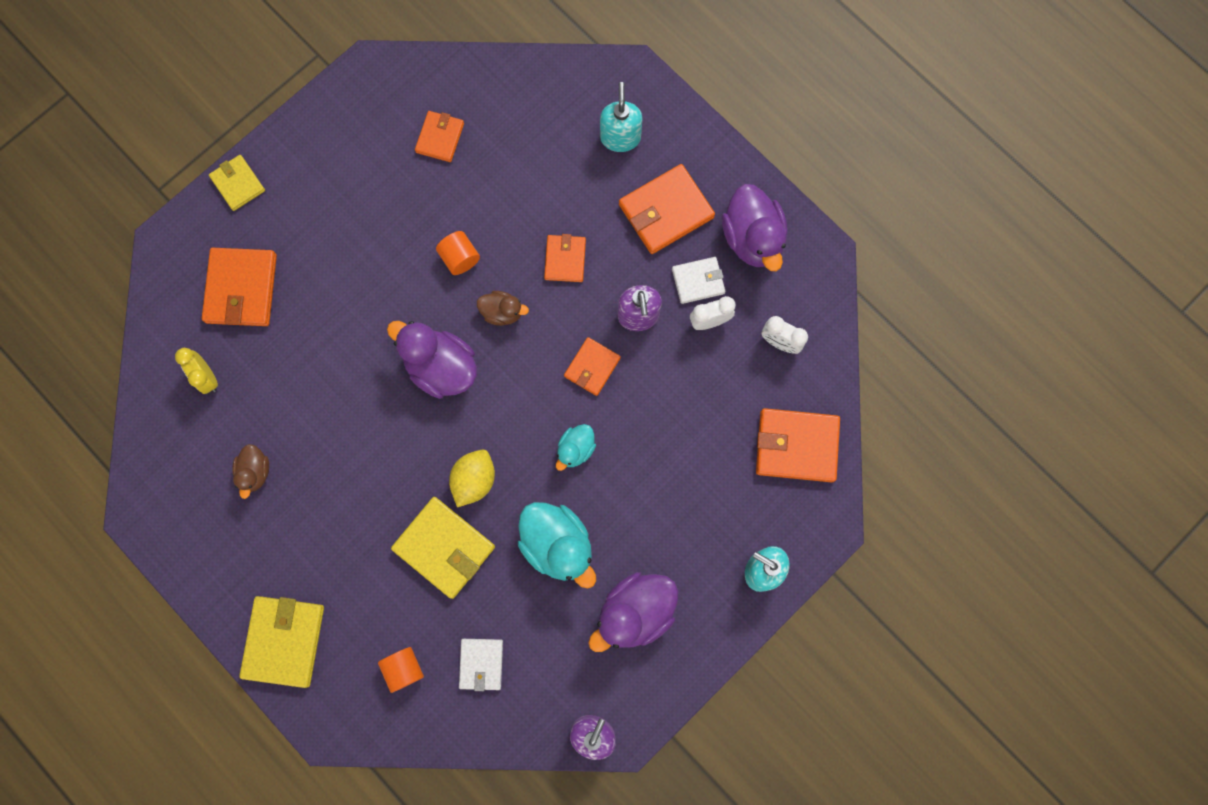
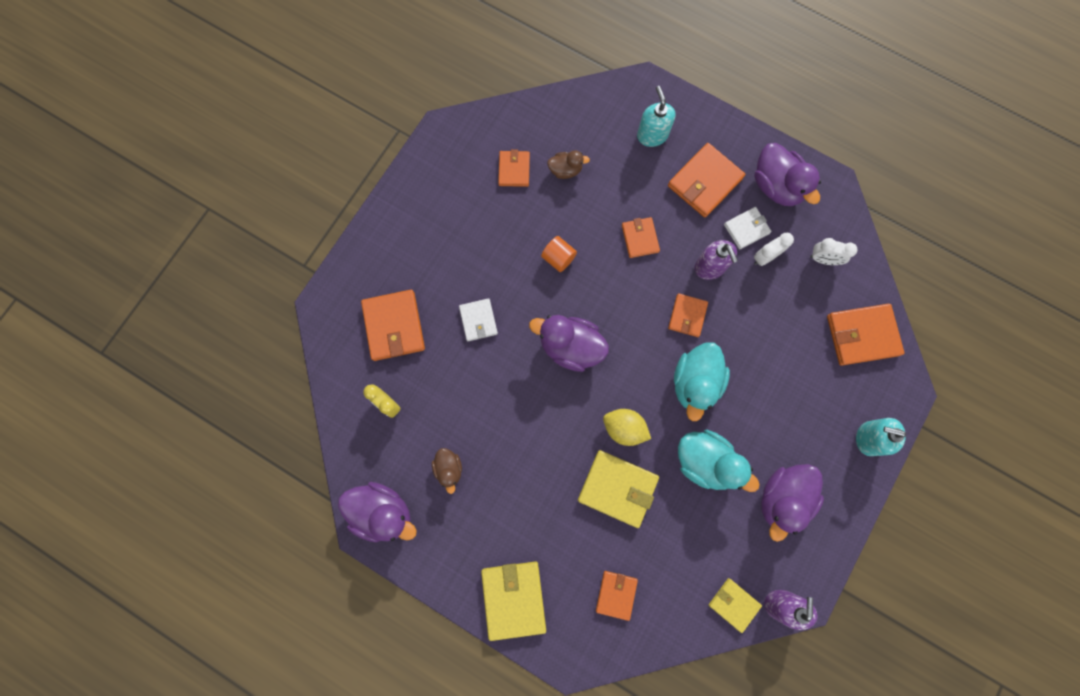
camera: 15 degrees left, 0 degrees up
yellow wallet [209,155,265,211] -> yellow wallet moved to [709,578,762,633]
orange cylinder [378,647,424,693] -> orange wallet [596,571,638,621]
yellow lemon [449,450,495,507] -> yellow lemon turned 75 degrees counterclockwise [603,409,651,446]
white wallet [459,639,503,691] -> white wallet moved to [459,298,498,341]
brown duck [477,291,529,326] -> brown duck moved to [547,150,590,179]
turquoise duck [556,424,596,471] -> turquoise duck [674,342,730,421], size x1.83
none -> purple duck [338,482,417,542]

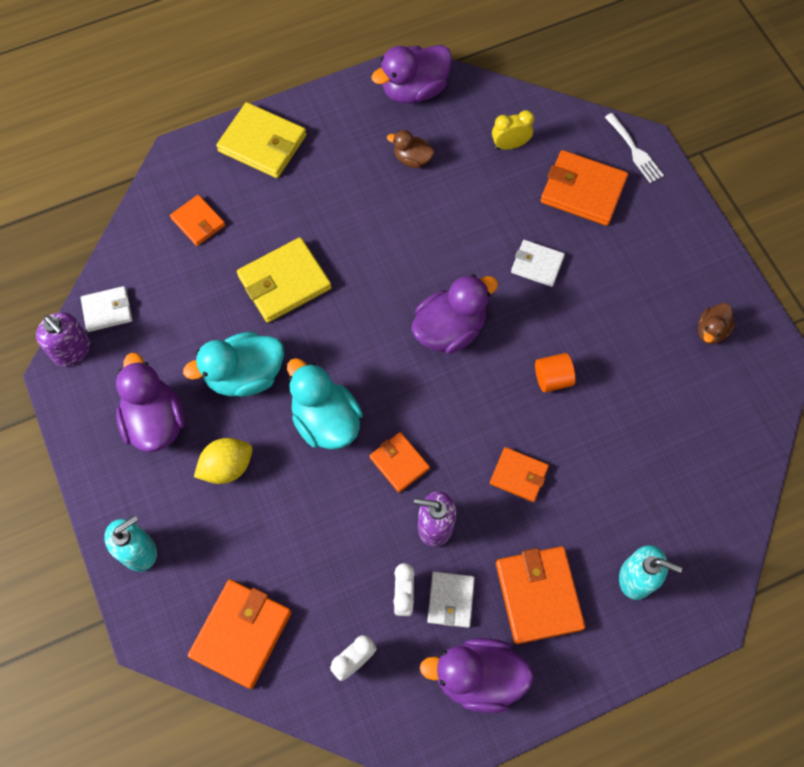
camera: 125 degrees right, 10 degrees down
orange wallet [498,149,530,187] -> none
brown duck [547,150,590,179] -> brown duck moved to [698,303,735,344]
yellow lemon [603,409,651,446] -> yellow lemon moved to [194,438,252,484]
yellow wallet [709,578,762,633] -> white wallet [81,286,132,332]
none -> white fork [605,113,664,183]

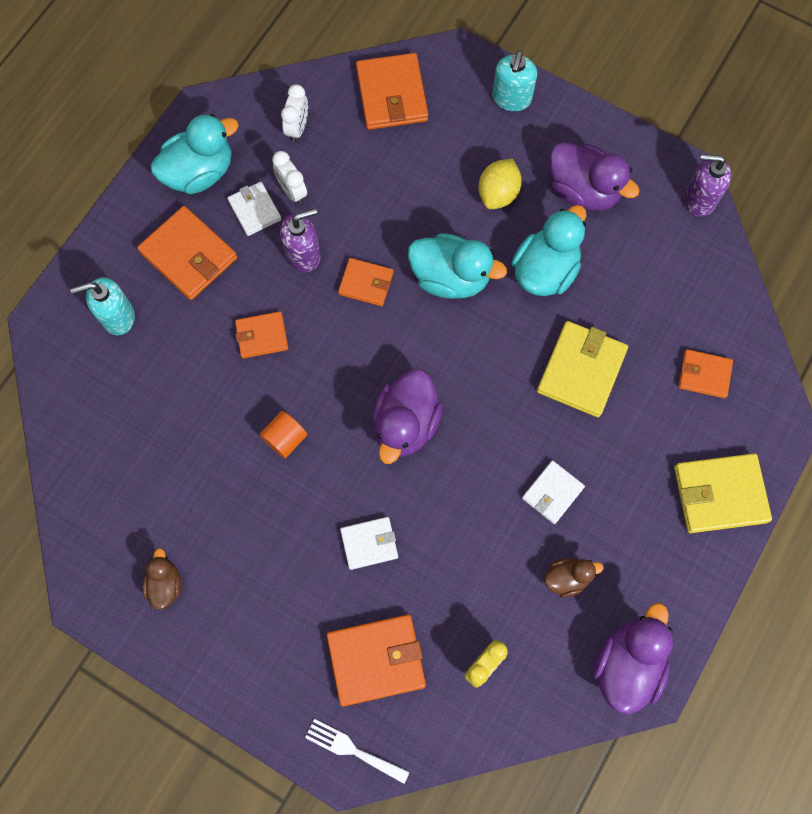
camera: 145 degrees right, 5 degrees up
white wallet [81,286,132,332] -> white wallet moved to [522,461,585,524]
purple duck [420,638,534,713] -> turquoise duck [150,114,239,194]

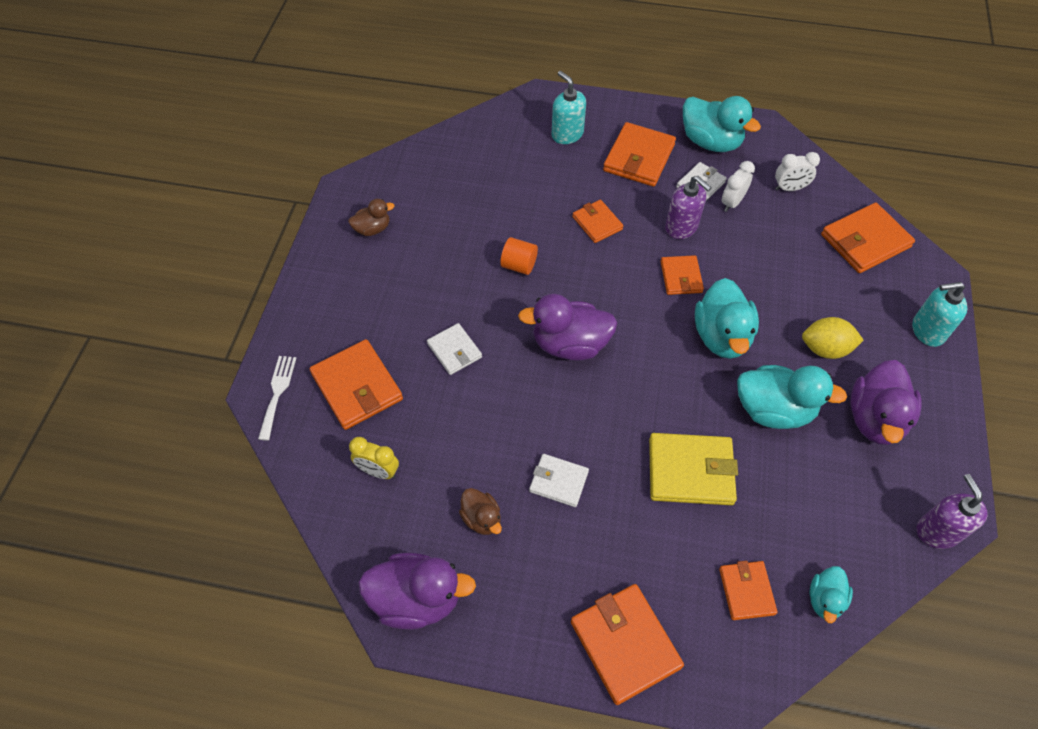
camera: 70 degrees right, 15 degrees down
yellow wallet [674,453,772,533] -> orange wallet [571,584,684,705]
none -> turquoise duck [810,566,853,623]

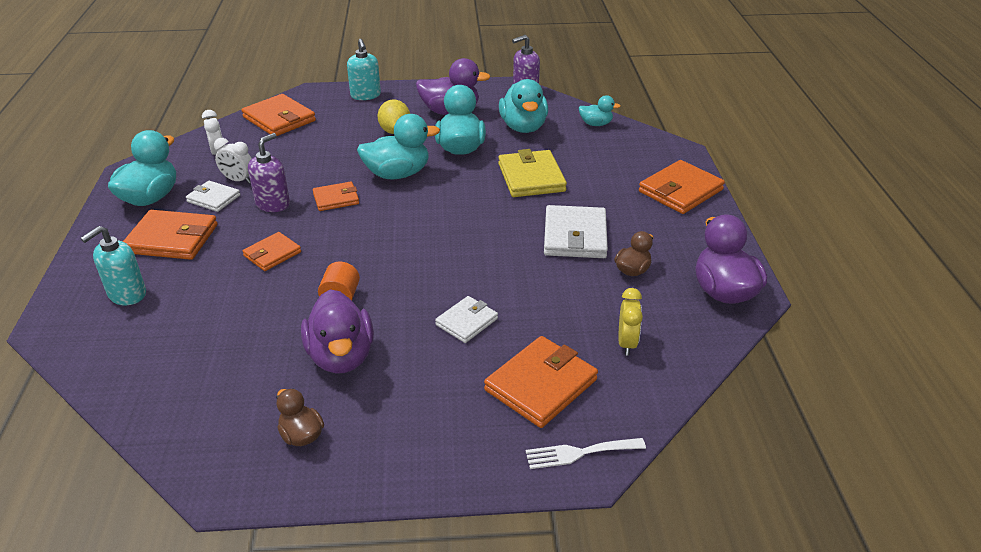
camera: 105 degrees left, 20 degrees down
purple duck [518,294,618,361] -> purple duck moved to [301,289,374,374]
white wallet [529,454,589,507] -> white wallet [544,205,608,258], size x1.67
orange wallet [719,561,778,620] -> none
none -> turquoise duck [499,79,548,133]

